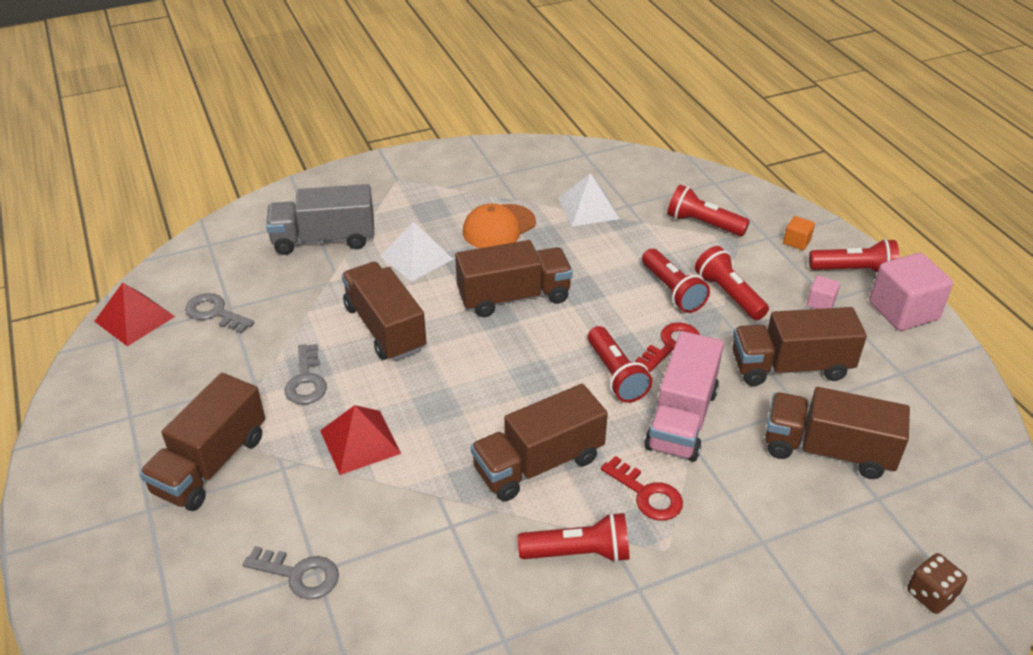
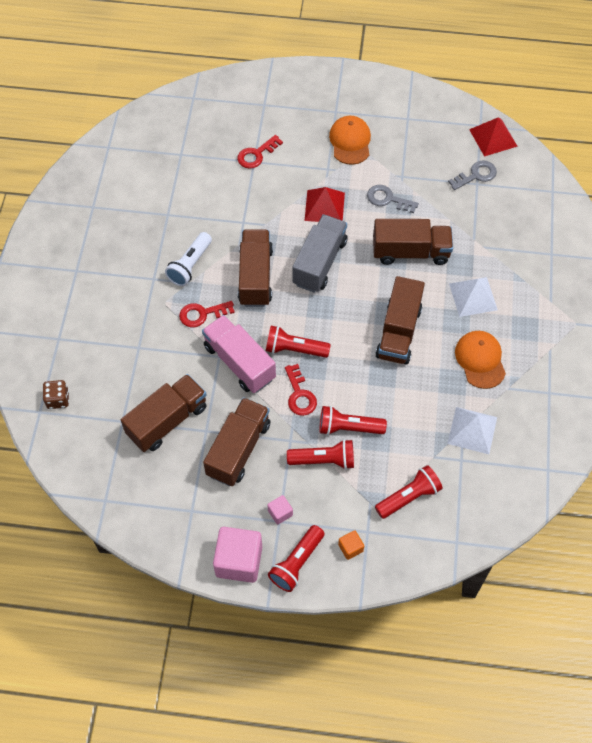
camera: 120 degrees right, 20 degrees up
brown truck [139,373,265,511] -> orange cap [329,116,371,165]
grey key [243,546,339,600] -> red key [237,135,283,169]
grey truck [266,184,374,255] -> grey truck moved to [292,214,347,293]
red flashlight [518,512,629,563] -> white flashlight [165,232,212,286]

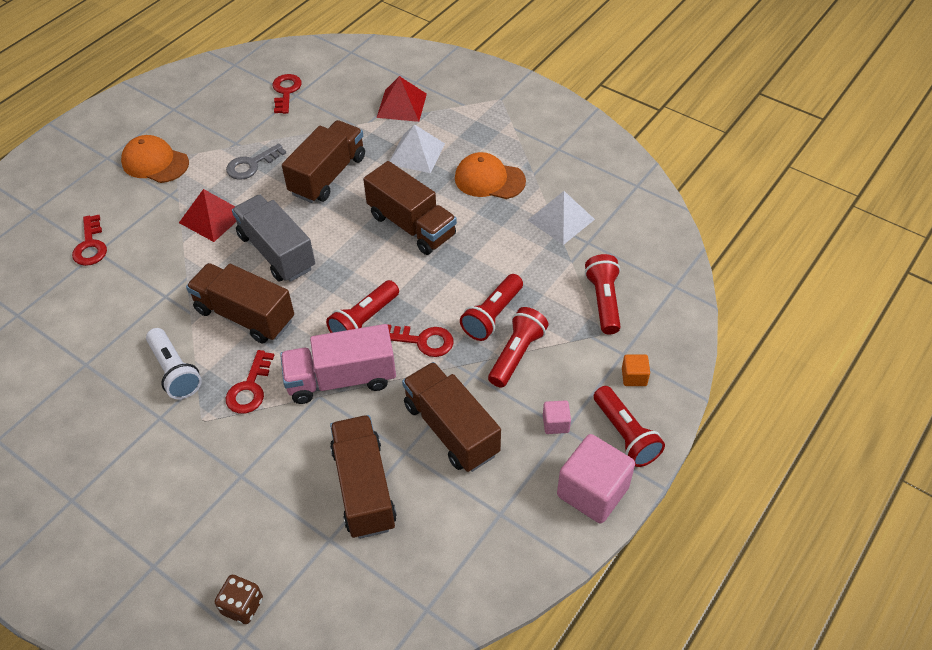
camera: 60 degrees left, 10 degrees down
grey key [448,160,497,190] -> red key [272,74,302,114]
red pyramid [469,117,518,157] -> red pyramid moved to [377,76,427,122]

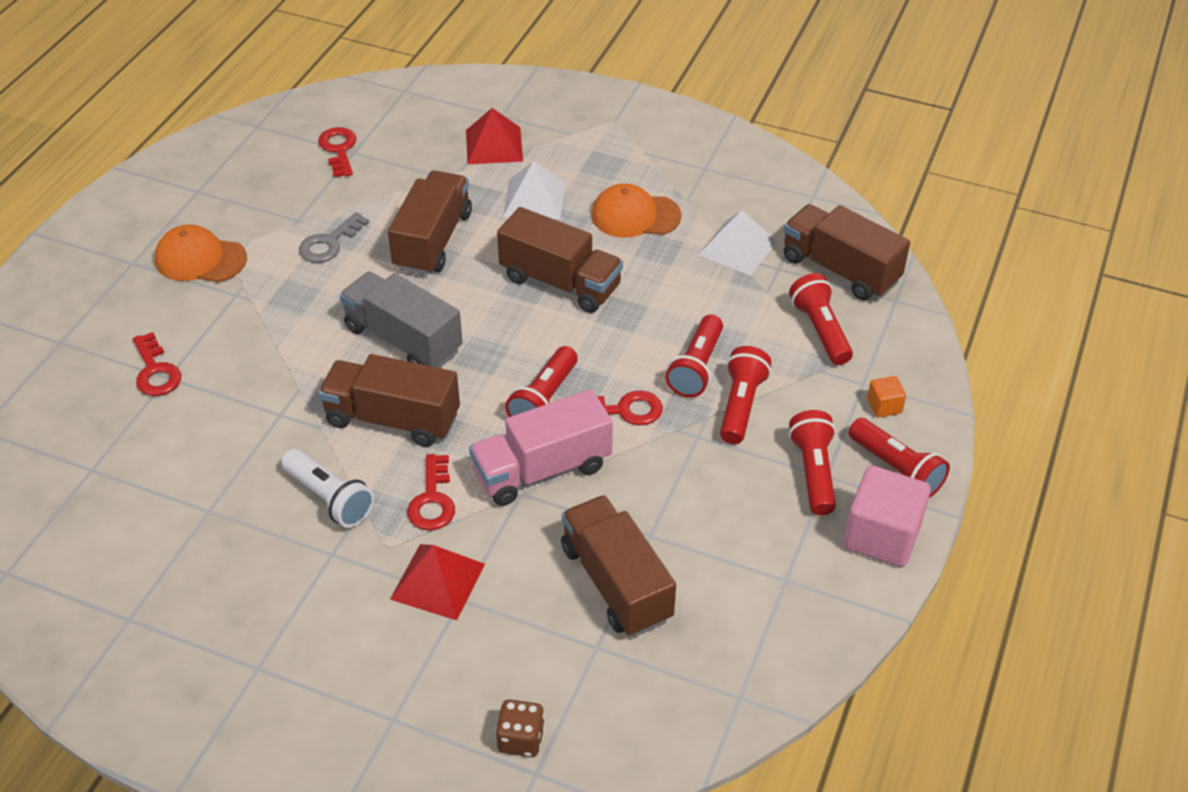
camera: 15 degrees left, 5 degrees down
red pyramid [179,189,236,242] -> red pyramid moved to [390,544,485,620]
brown truck [402,362,501,472] -> brown truck moved to [784,204,910,300]
pink cube [543,400,571,434] -> red flashlight [789,410,836,516]

